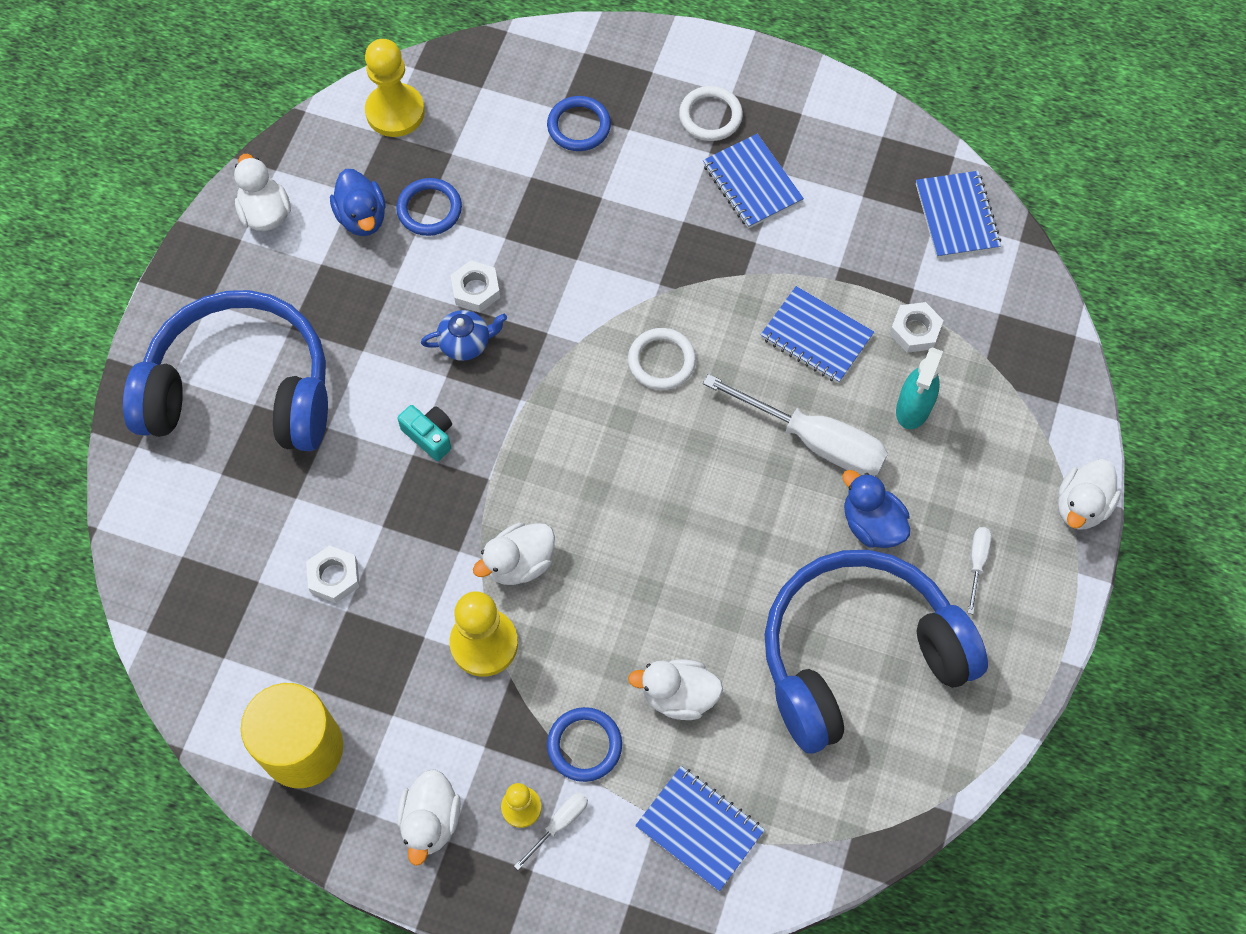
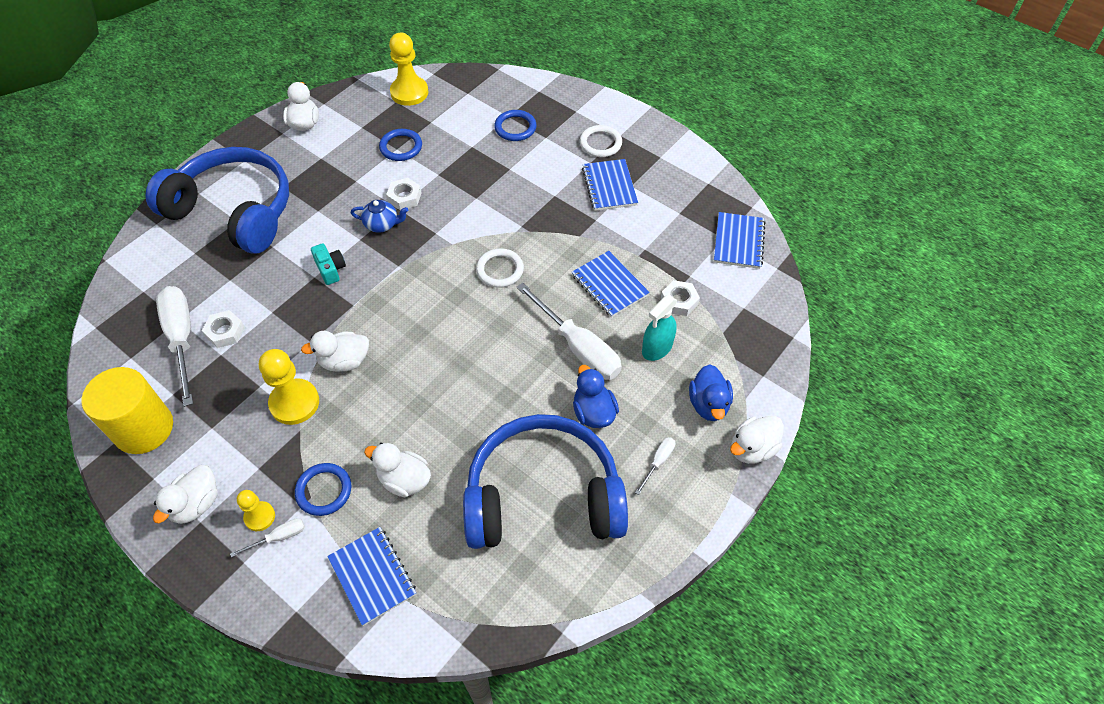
camera: 20 degrees right, 10 degrees down
blue duck [330,169,386,236] -> blue duck moved to [689,364,733,421]
none -> white screwdriver [156,286,193,407]

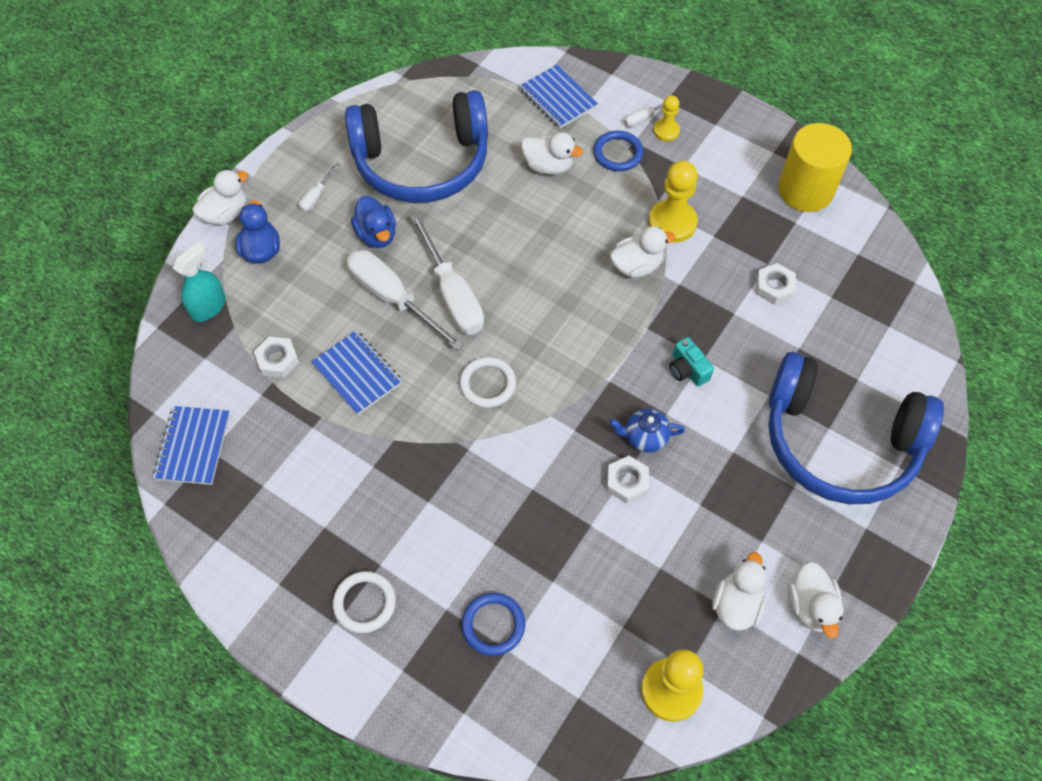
camera: 175 degrees right, 5 degrees up
white duck [153,465,218,524] -> white duck moved to [712,552,766,631]
white screwdriver [156,286,193,407] -> white screwdriver moved to [410,213,484,335]
blue ring [379,129,422,161] -> none
blue notebook [582,159,638,211] -> none
turquoise spray bottle [642,295,677,361] -> turquoise spray bottle moved to [173,242,226,322]

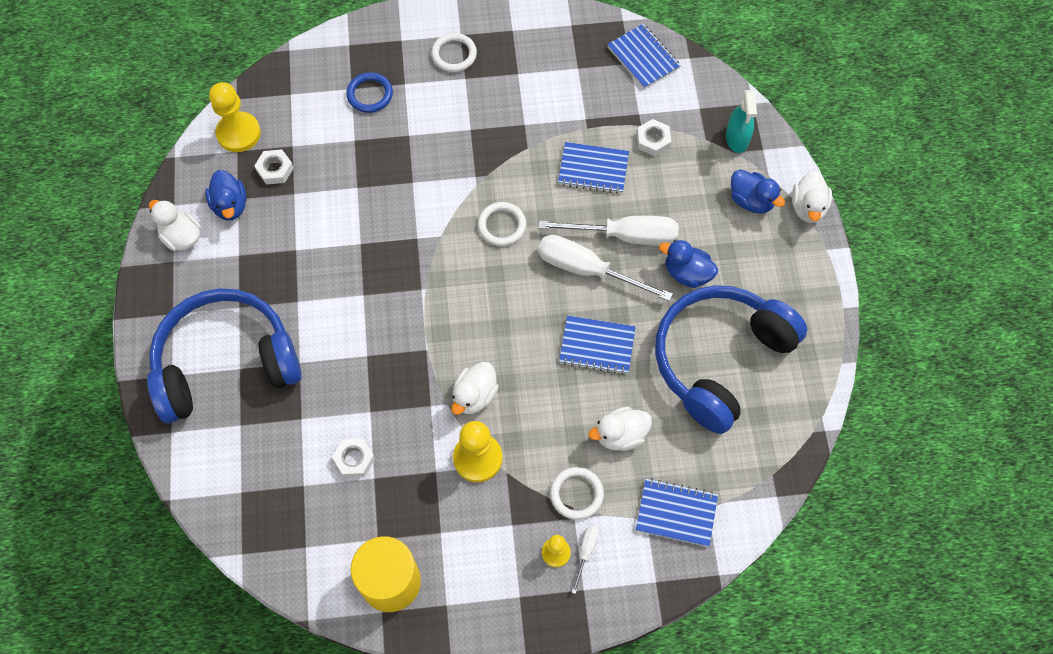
camera: 140 degrees right, 5 degrees up
white screwdriver [299,163,340,212] -> none
blue ring [593,130,644,171] -> white ring [550,467,604,520]
white nut [607,456,649,504] -> white nut moved to [254,149,294,185]
blue teapot [609,409,685,452] -> none
turquoise camera [669,337,714,386] -> none
white duck [712,552,766,631] -> blue duck [205,170,247,221]
none -> blue notebook [559,315,636,375]

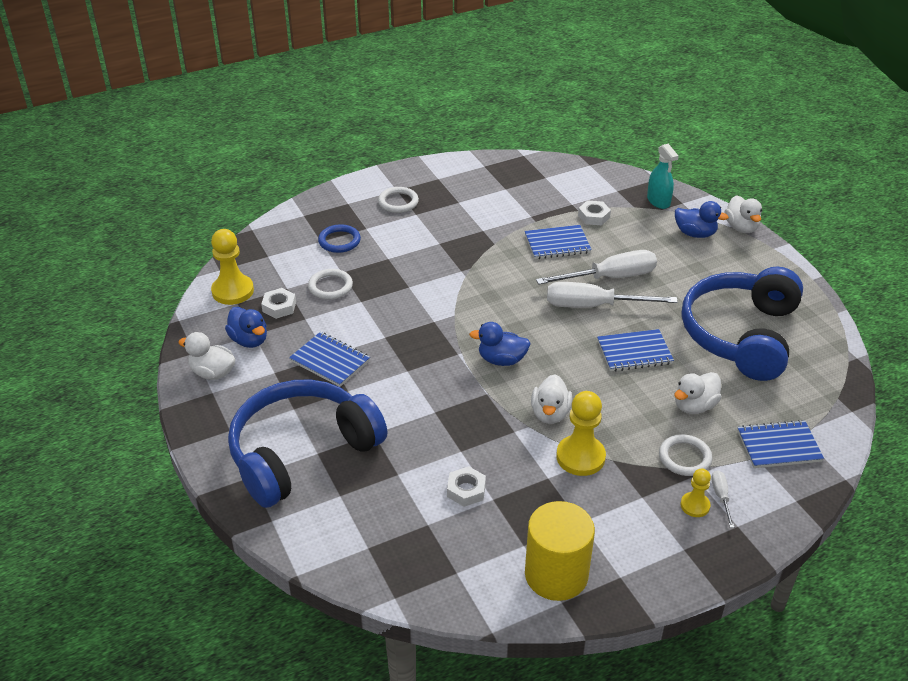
camera: 20 degrees left, 25 degrees down
white ring [478,202,526,246] -> white ring moved to [308,269,353,300]
blue notebook [607,24,681,89] -> blue notebook moved to [289,332,370,387]
blue duck [659,240,718,288] -> blue duck moved to [469,322,531,366]

